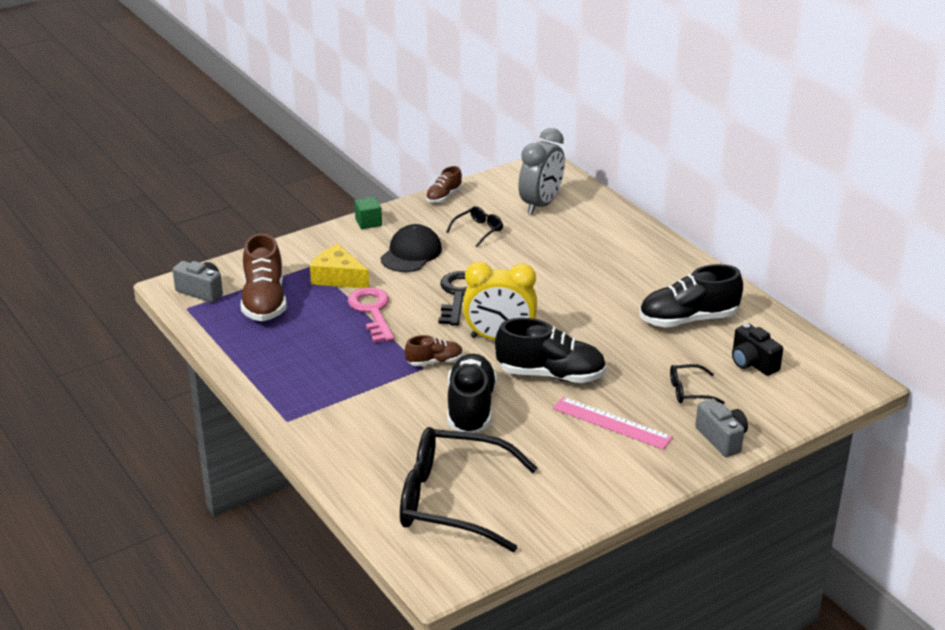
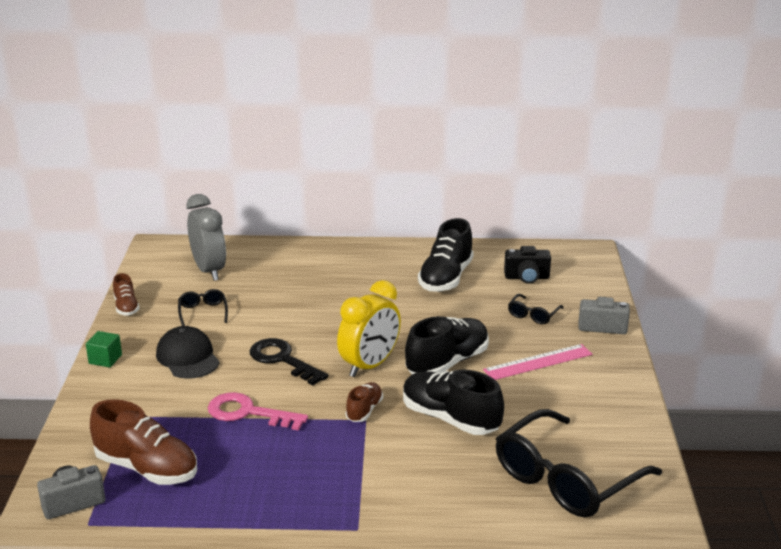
camera: 55 degrees left, 5 degrees down
yellow cheese [310,244,369,288] -> none

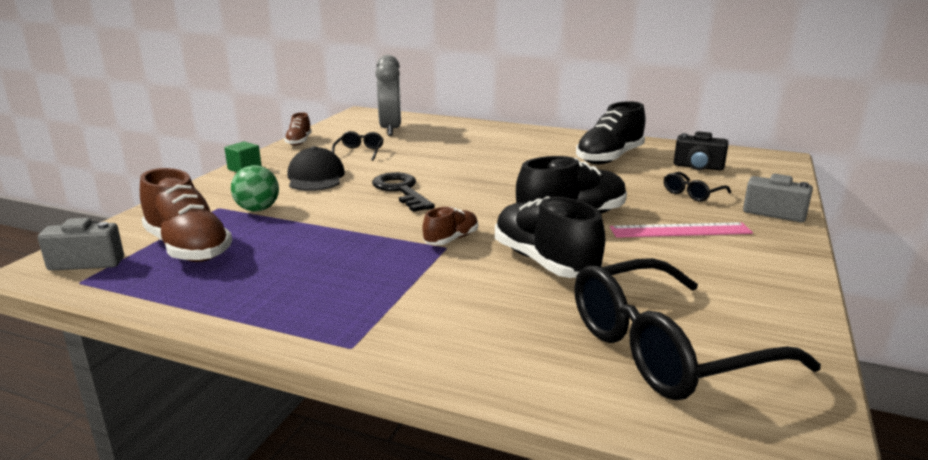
camera: 20 degrees right, 5 degrees down
pink key [208,392,308,431] -> none
yellow clock [337,280,401,377] -> none
none -> green ball [231,165,279,212]

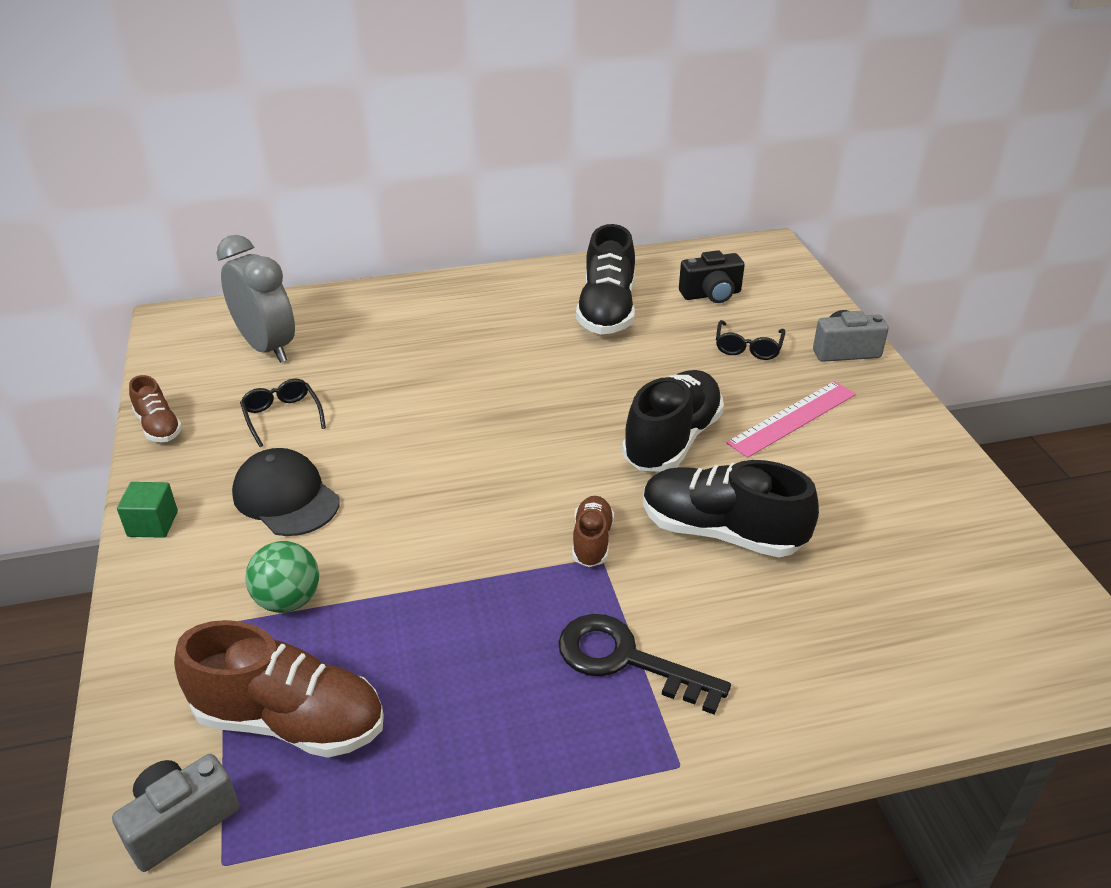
camera: 35 degrees left, 15 degrees up
black key [372,172,435,212] -> black key moved to [558,614,731,715]
black glasses [574,258,821,400] -> none

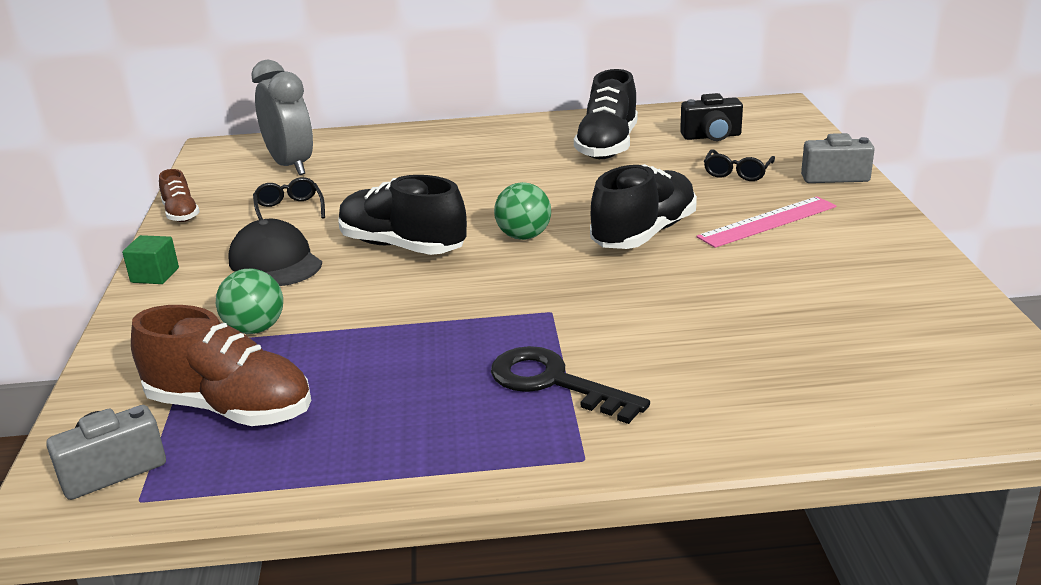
camera: 10 degrees right, 10 degrees down
brown shoe [572,496,614,567] -> none
black shoe [643,460,819,557] -> black shoe moved to [338,175,467,255]
none -> green ball [494,182,551,240]

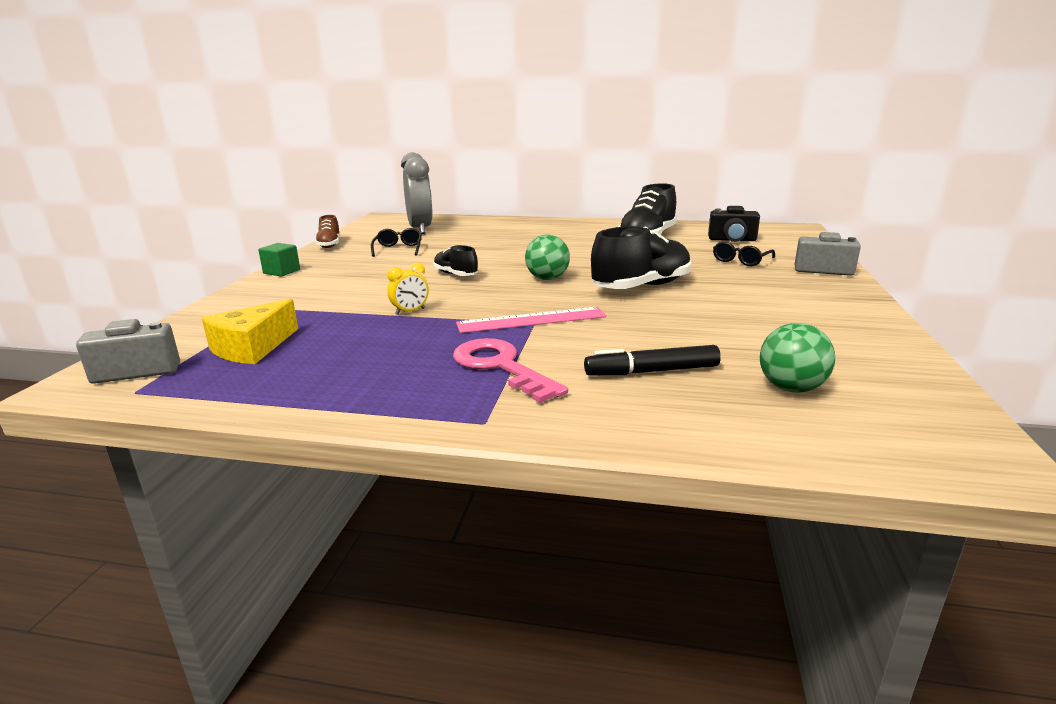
camera: 15 degrees right, 5 degrees down
brown shoe [131,305,311,426] -> yellow cheese [202,299,298,364]
green ball [216,269,283,334] -> green ball moved to [760,323,835,393]
black cap [229,219,322,286] -> none
black shoe [338,175,467,255] -> black shoe [433,245,478,276], size x0.54
black key [491,346,650,424] -> pink key [453,338,568,403]
pink ruler [697,196,837,248] -> pink ruler moved to [456,307,607,333]
none -> yellow clock [387,263,429,315]
none -> black marker [584,345,721,375]

